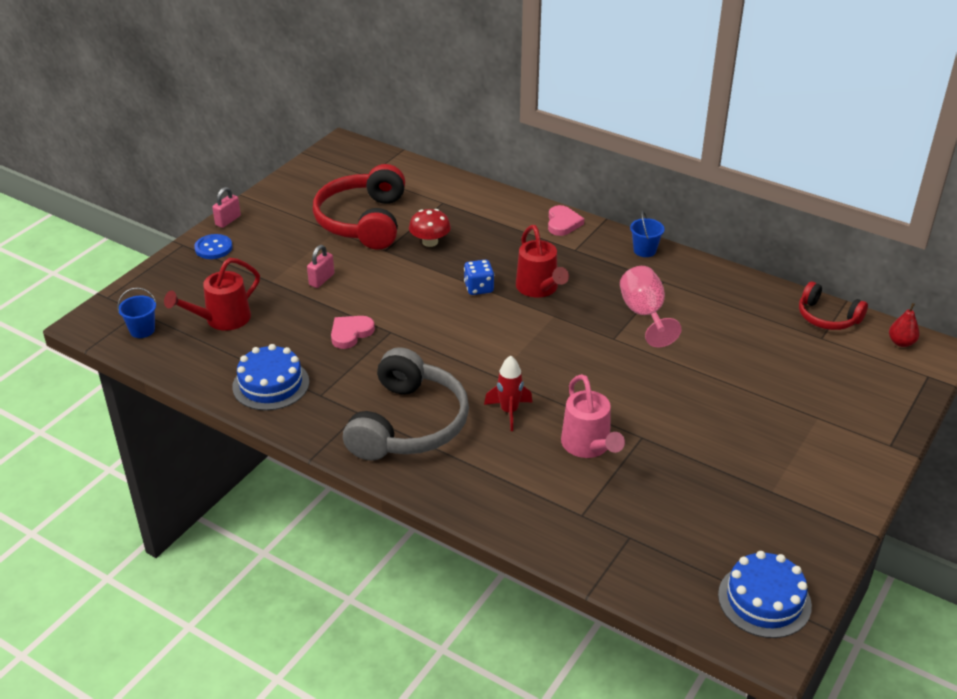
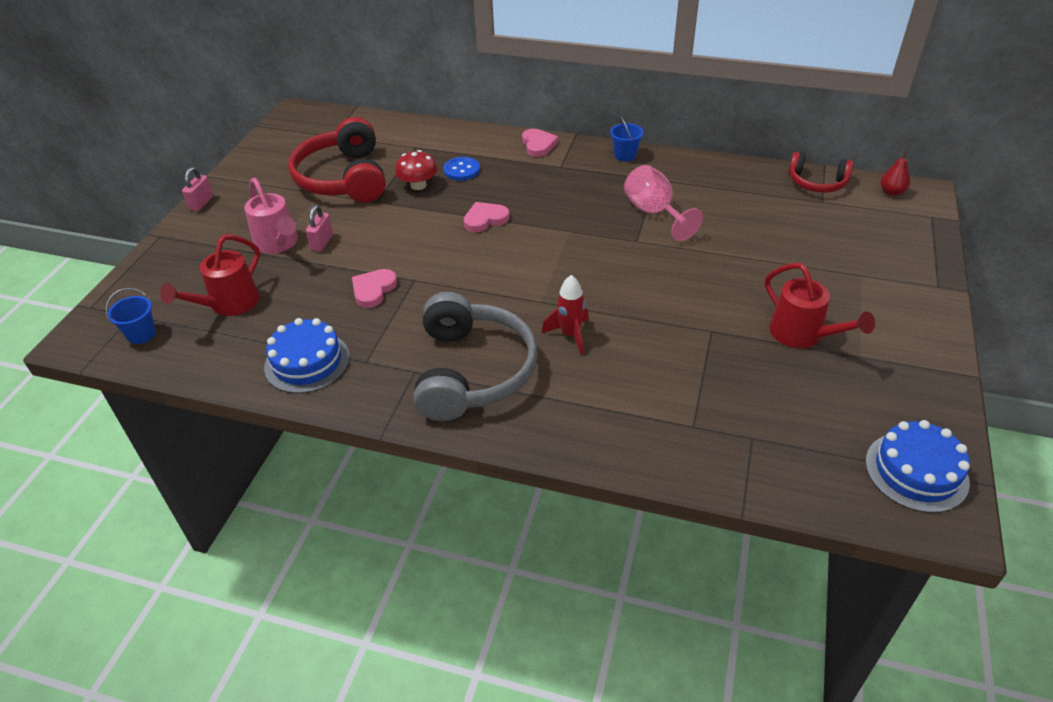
camera: 15 degrees left, 5 degrees up
blue button [194,234,233,259] -> blue button moved to [443,157,480,181]
blue dice [464,260,494,295] -> pink heart [464,202,509,232]
red watering can [516,225,569,298] -> red watering can moved to [765,263,875,348]
pink watering can [561,374,625,458] -> pink watering can moved to [244,178,298,254]

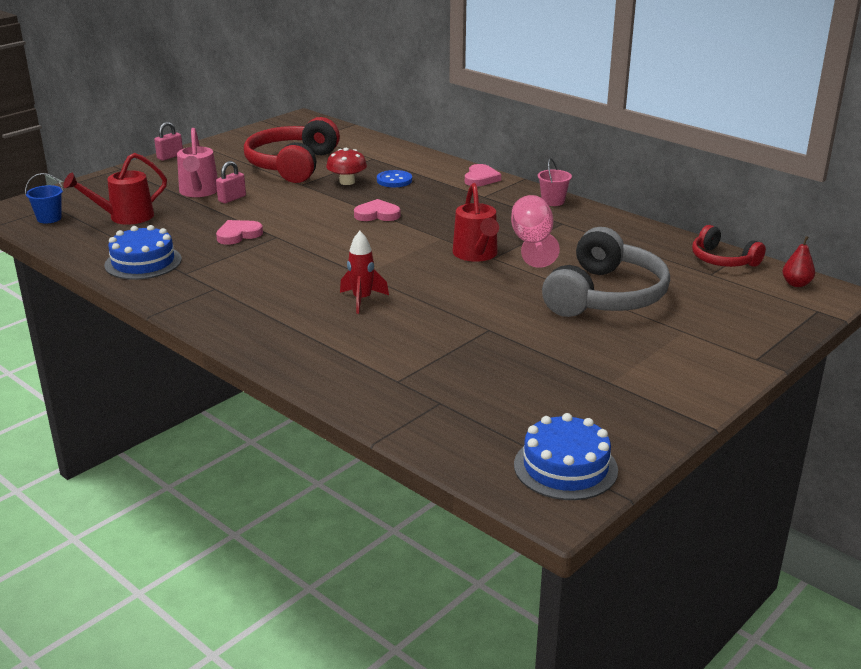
camera: 25 degrees right, 15 degrees down
grey headphones [413,292,538,421] -> grey headphones moved to [542,227,670,317]
blue bucket [610,116,644,161] -> pink bucket [538,158,572,206]
red watering can [765,263,875,348] -> red watering can moved to [453,183,499,262]

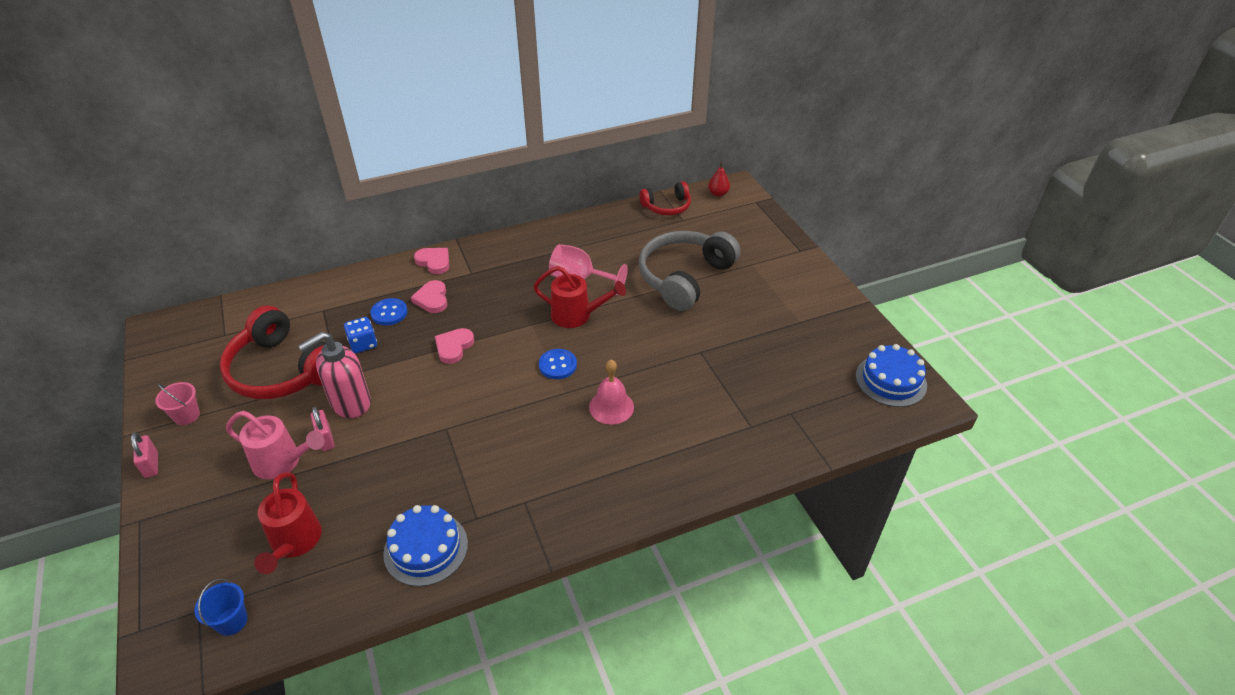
camera: 65 degrees left, 15 degrees up
pink heart [216,220,263,245] -> pink heart moved to [411,280,447,313]
red mushroom [326,148,367,185] -> blue dice [344,317,377,353]
red rocket [340,231,389,314] -> pink bell [589,359,634,425]
pink bucket [538,158,572,206] -> pink bucket moved to [155,382,200,425]
grey headphones [542,227,670,317] -> grey headphones turned 105 degrees counterclockwise [639,231,740,311]
none -> pink soap dispenser [298,331,371,418]
none -> blue button [539,349,577,379]

